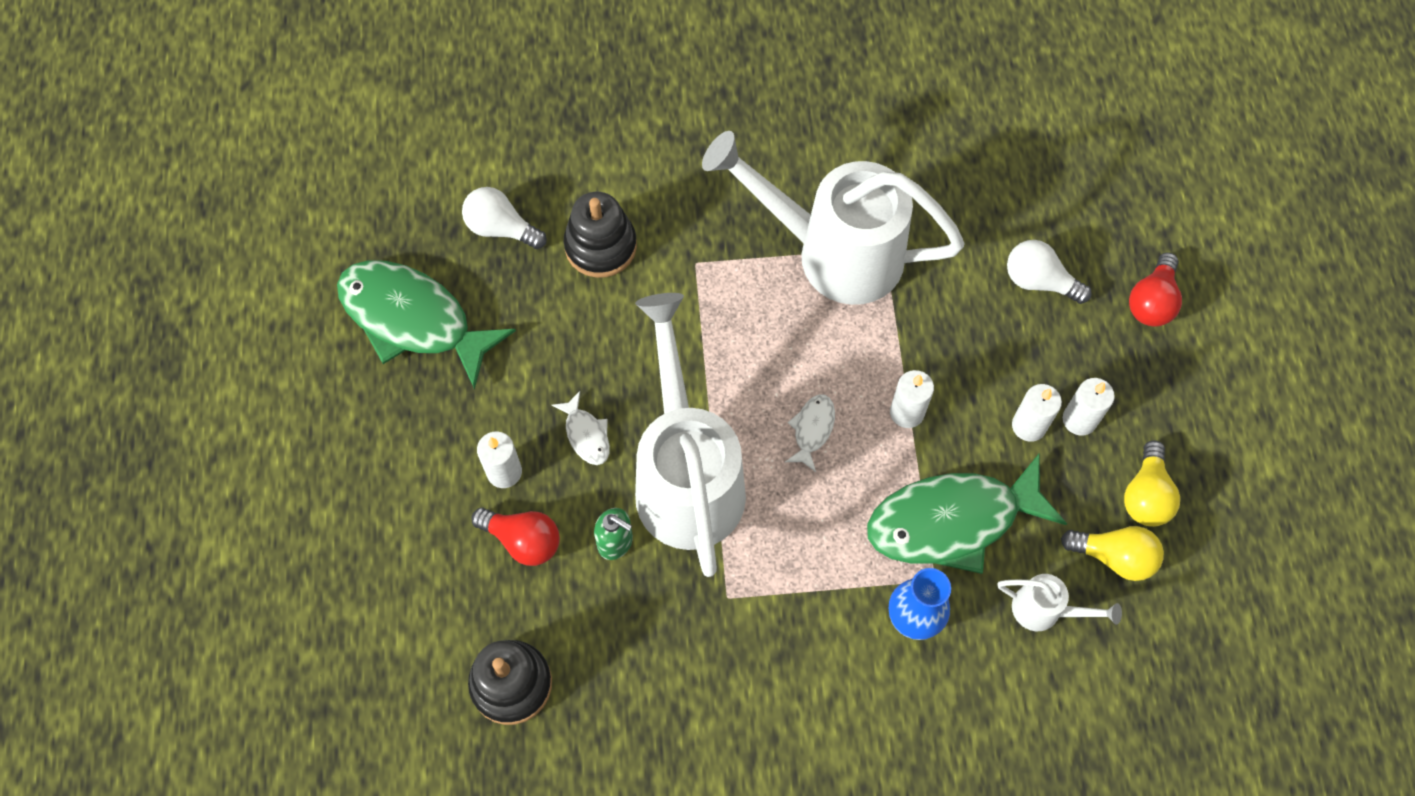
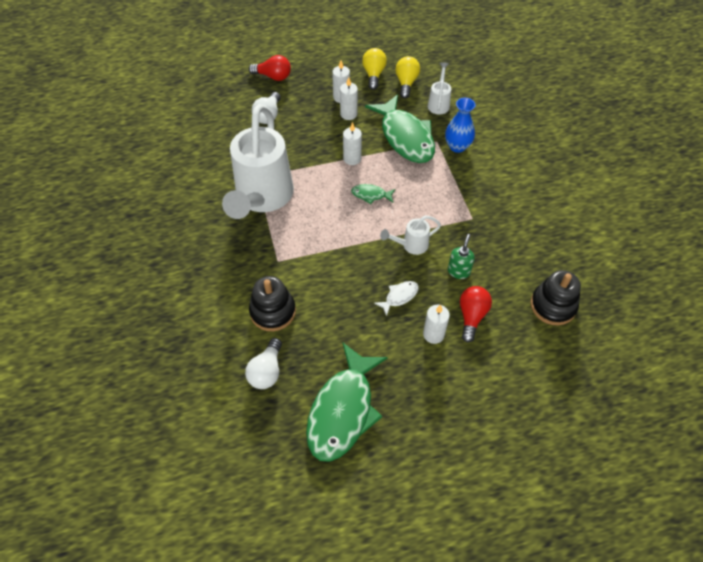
camera: 100 degrees left, 10 degrees down
white watering can [635,293,746,577] -> white watering can [380,215,441,255], size x0.42
white fish [785,394,835,472] -> green fish [351,184,395,204]
yellow light bulb [1124,440,1180,527] -> yellow light bulb turned 90 degrees counterclockwise [362,48,387,90]

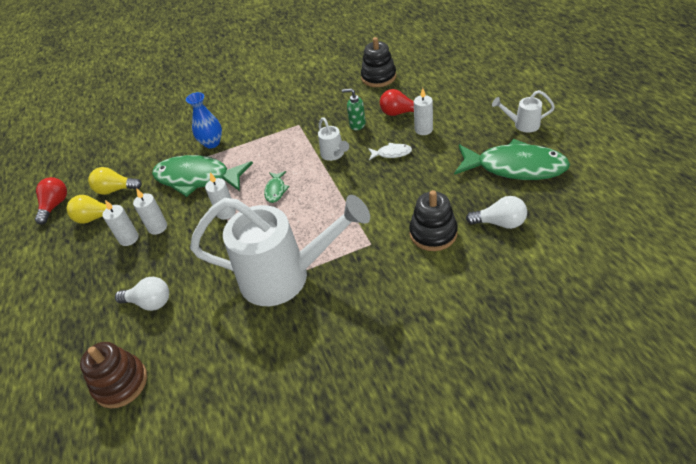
camera: 90 degrees left, 10 degrees down
red light bulb [249,55,291,81] -> red light bulb moved to [35,177,67,225]
green fish [365,94,435,163] -> green fish turned 135 degrees counterclockwise [152,155,253,197]
white fish [374,281,418,316] -> white fish turned 135 degrees clockwise [368,143,412,160]
white watering can [428,62,451,114] -> white watering can moved to [492,90,555,132]
none -> brown stacking toy [80,342,147,408]

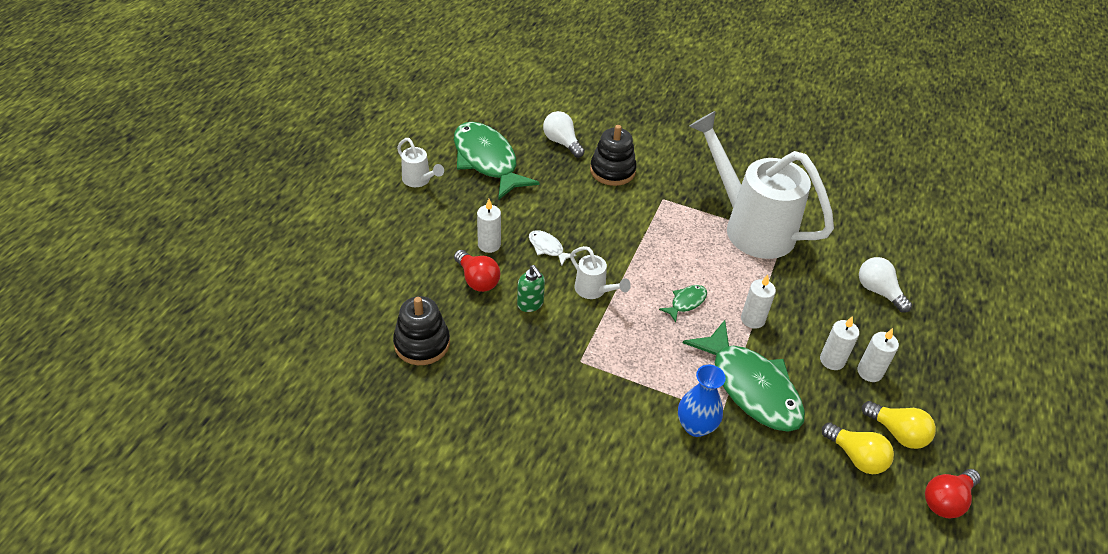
camera: 145 degrees left, 0 degrees up
brown stacking toy [80,342,147,408] -> none
white watering can [318,117,349,161] -> white watering can turned 120 degrees clockwise [570,246,631,299]

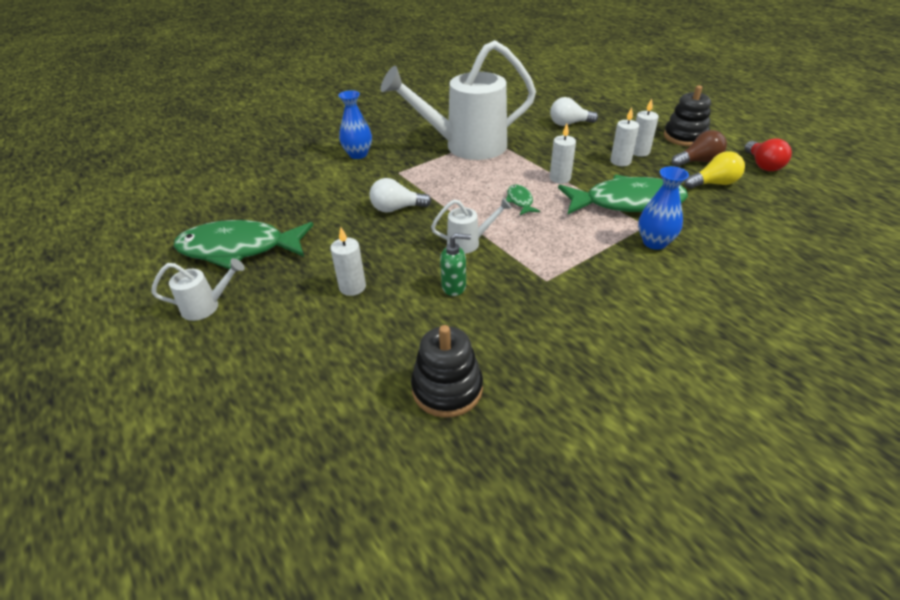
camera: 55 degrees left, 5 degrees down
red light bulb [454,250,500,292] -> none
white fish [529,230,576,267] -> none
white light bulb [543,111,585,158] -> white light bulb moved to [370,178,432,213]
black stacking toy [590,125,637,186] -> black stacking toy moved to [664,85,711,147]
yellow light bulb [862,401,936,449] -> brown light bulb [672,130,727,167]
none -> blue vase [338,90,372,159]

